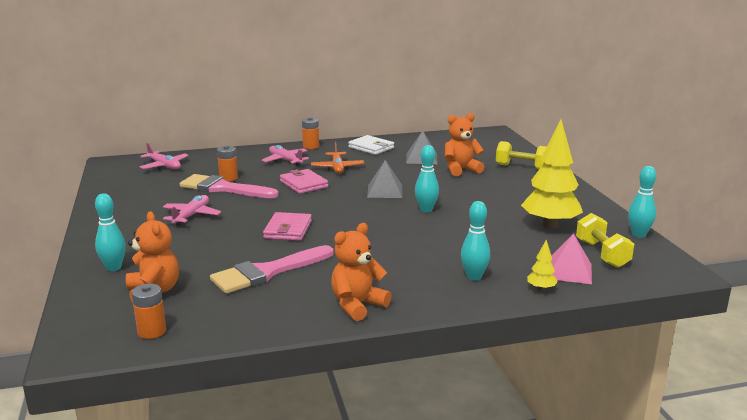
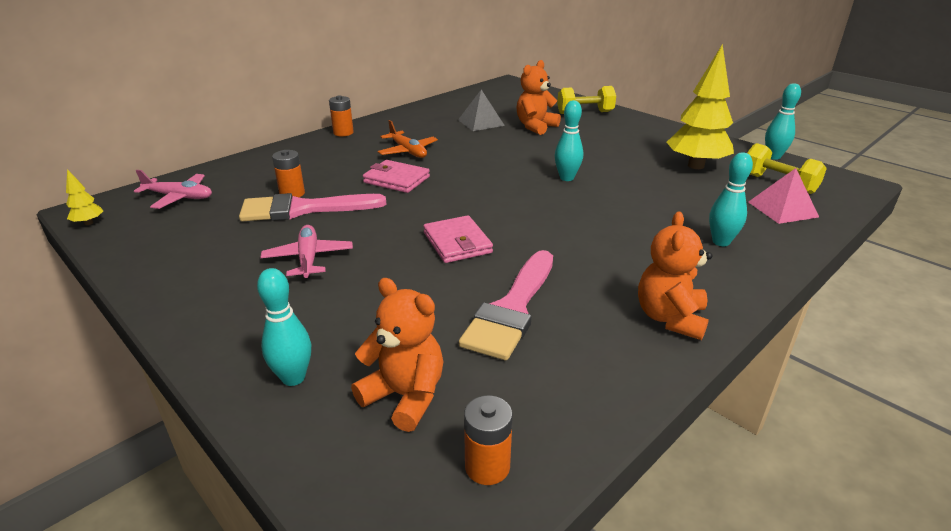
camera: 30 degrees left, 10 degrees up
pink plane [262,145,309,166] -> none
white wallet [348,135,394,155] -> none
grey pyramid [367,160,402,198] -> none
yellow tree [527,240,558,291] -> yellow tree moved to [66,169,103,225]

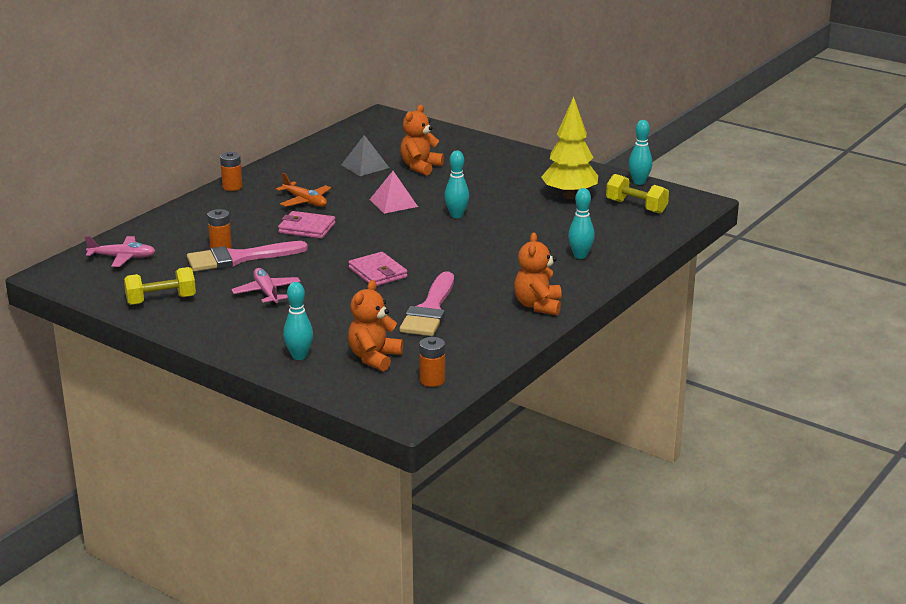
camera: 10 degrees left, 5 degrees down
yellow tree [66,169,103,225] -> none
orange teddy bear [351,278,443,432] -> orange teddy bear turned 90 degrees counterclockwise [348,280,403,371]
yellow dumbbell [557,86,616,114] -> yellow dumbbell moved to [124,267,196,305]
pink pyramid [748,168,819,224] -> pink pyramid moved to [369,171,418,214]

